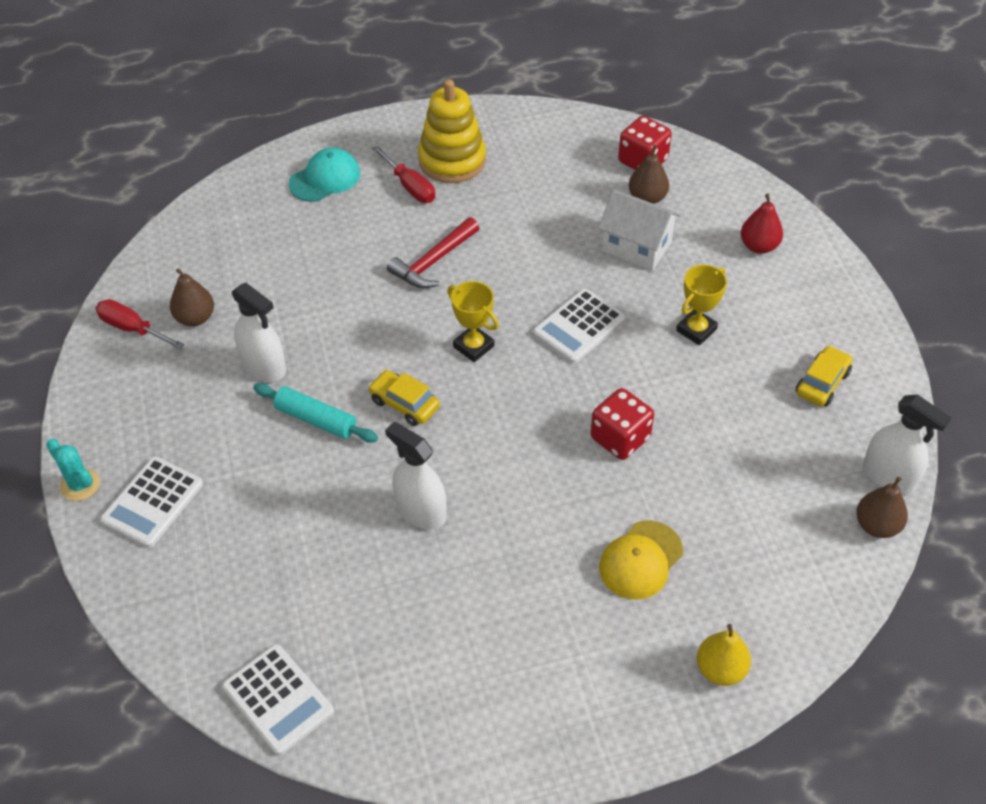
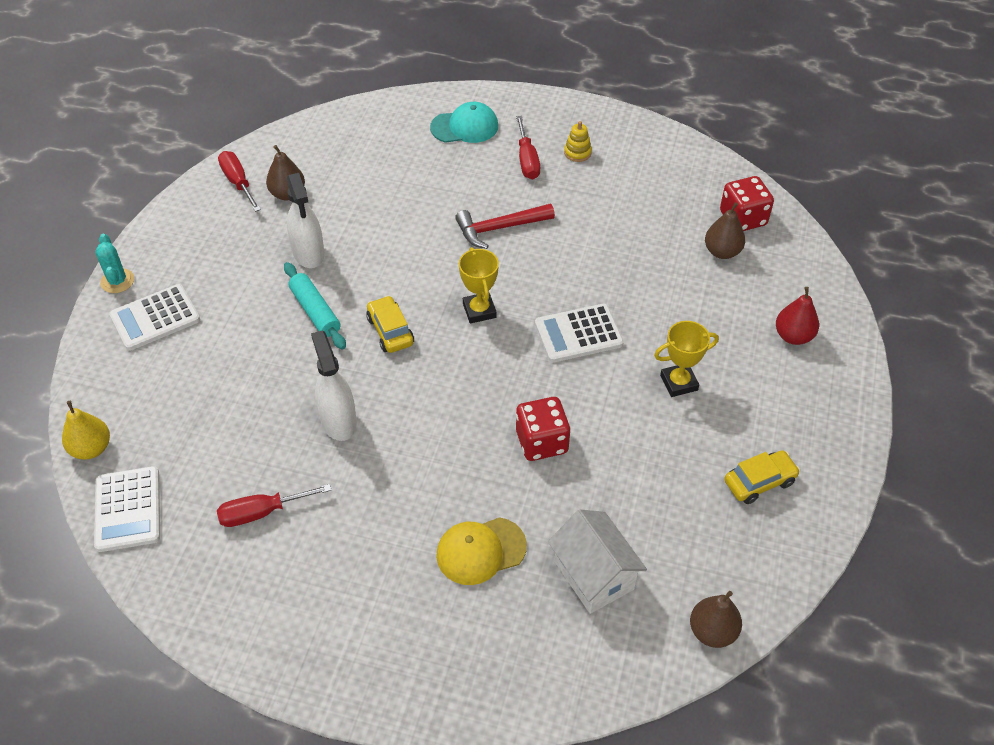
camera: 30 degrees right, 0 degrees up
yellow stacking toy [418,79,486,183] -> yellow stacking toy [564,121,592,162], size x0.43
white house [598,189,681,271] -> white house moved to [548,509,647,614]
yellow pear [697,624,751,686] -> yellow pear moved to [62,401,110,459]
white spray bottle [863,394,952,495] -> none
none -> red screwdriver [217,484,331,527]

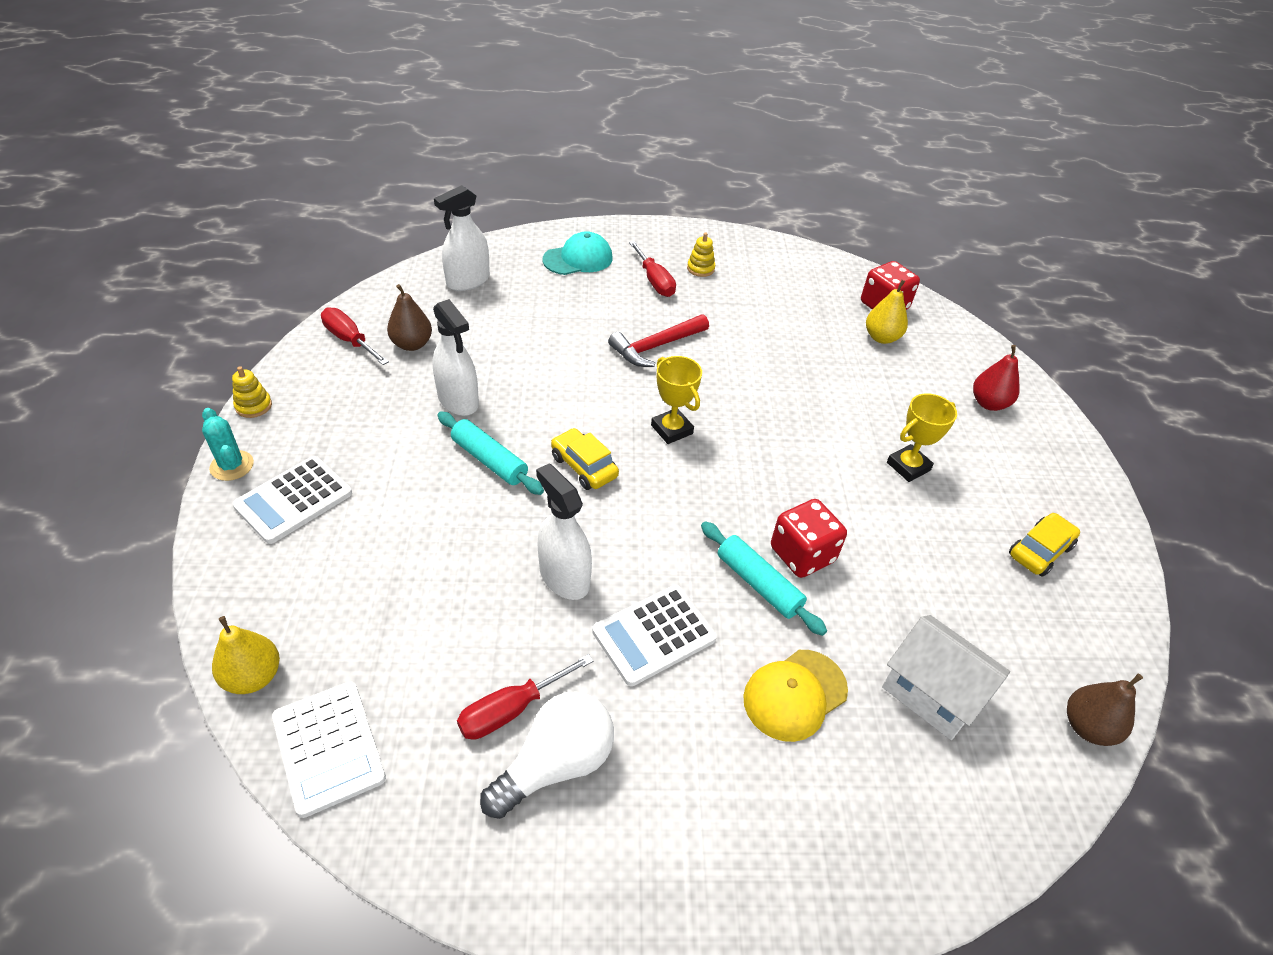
camera: 20 degrees left, 5 degrees down
white calculator [535,304,624,363] -> white calculator moved to [592,585,717,686]
brown pear [705,202,745,259] -> yellow pear [866,280,908,344]
none -> yellow stacking toy [232,366,272,418]
none -> white spray bottle [434,185,490,291]
none -> white light bulb [480,691,614,819]
none -> turquoise rolling pin [701,521,827,636]

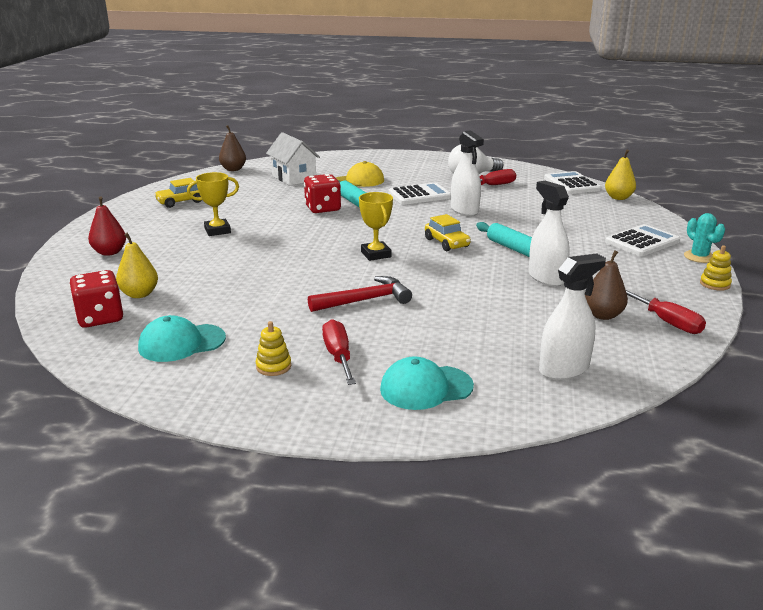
camera: 165 degrees left, 20 degrees down
none -> turquoise cap [138,315,226,362]

